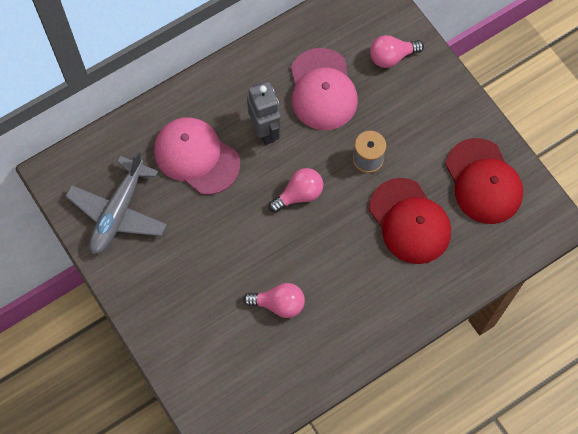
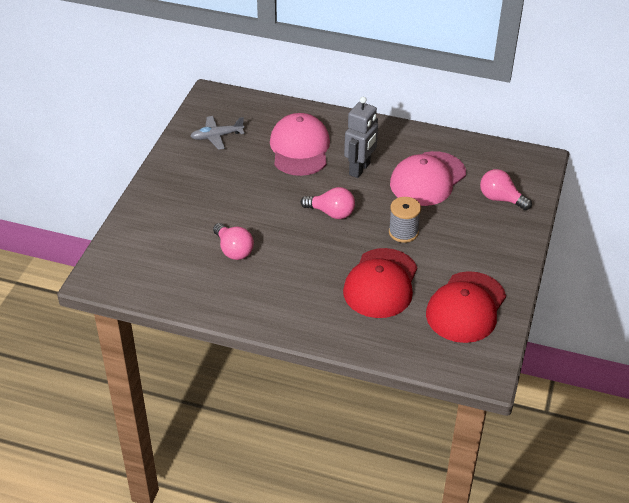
camera: 50 degrees right, 25 degrees down
grey plane [65,150,167,255] -> grey plane [191,116,244,150], size x0.58

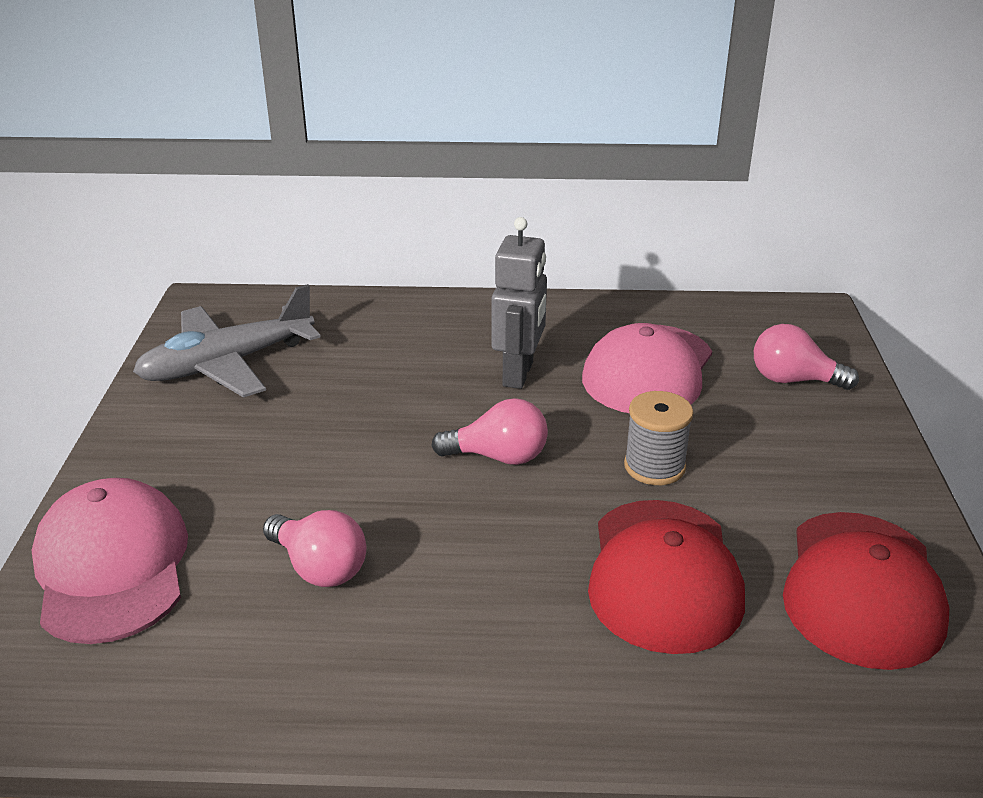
camera: 15 degrees left, 10 degrees down
grey plane [191,116,244,150] -> grey plane [133,284,321,398], size x1.74
pink cap [270,113,330,176] -> pink cap moved to [31,478,188,644]

